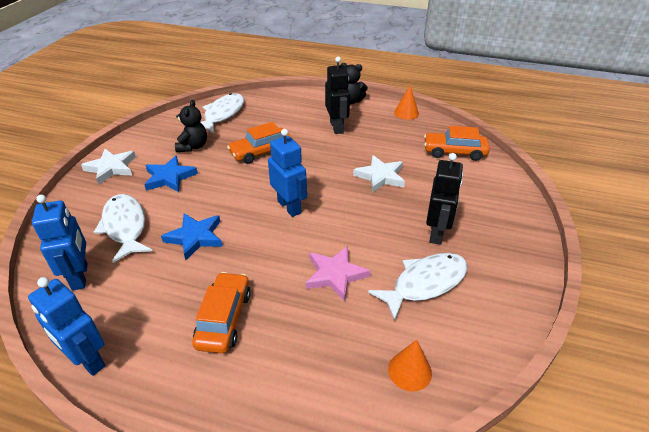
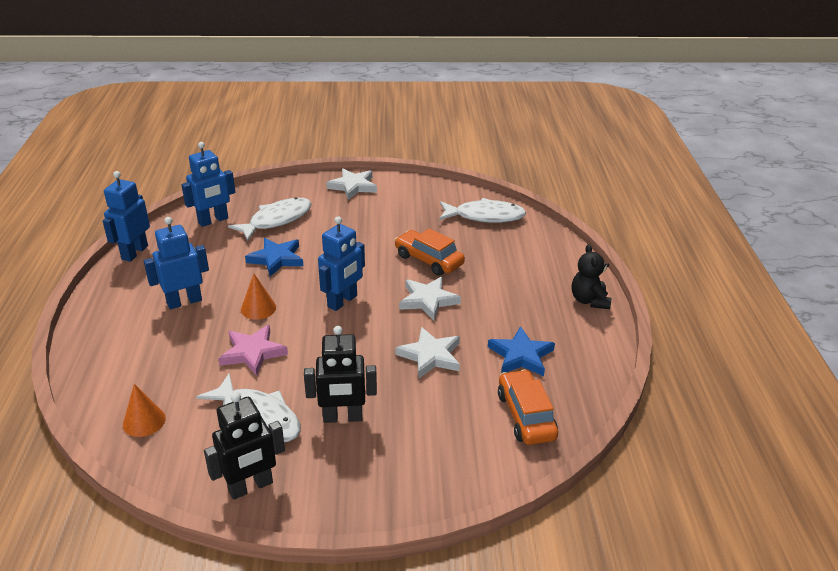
camera: 70 degrees right, 5 degrees down
blue star [144,156,198,192] -> blue star moved to [488,326,555,376]
black teddy bear [175,100,207,152] -> none
orange car [192,272,251,353] -> blue robot [144,217,209,309]
black robot [325,57,350,134] -> black robot moved to [204,392,285,500]
orange cone [394,86,419,120] -> orange cone moved to [241,274,276,320]
none -> white star [399,277,461,320]

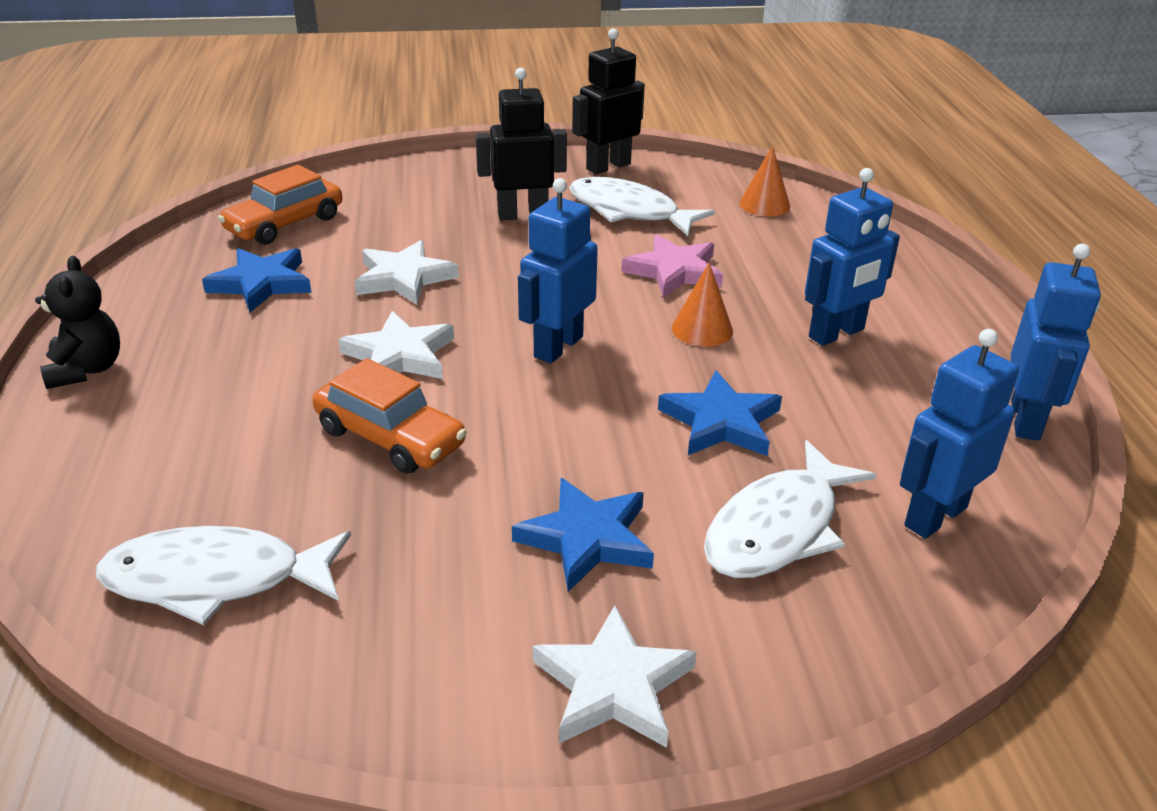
camera: 175 degrees right, 0 degrees up
orange car [498,369,558,445] -> orange car turned 60 degrees clockwise [218,165,342,245]
none -> blue star [512,478,654,592]

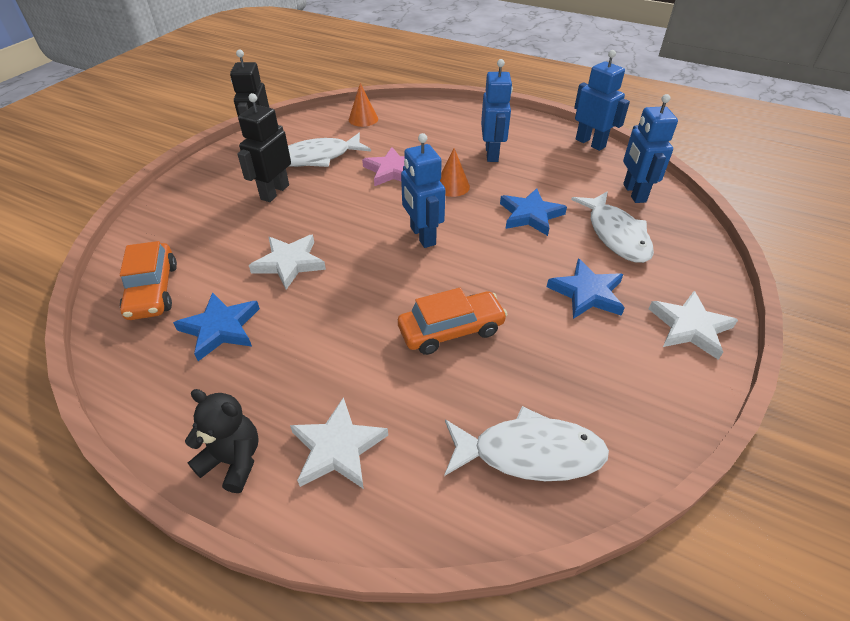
camera: 55 degrees left, 10 degrees up
white fish [96,526,351,625] -> white fish turned 120 degrees counterclockwise [444,406,609,481]
white star [338,311,454,379] -> white star moved to [290,397,388,489]

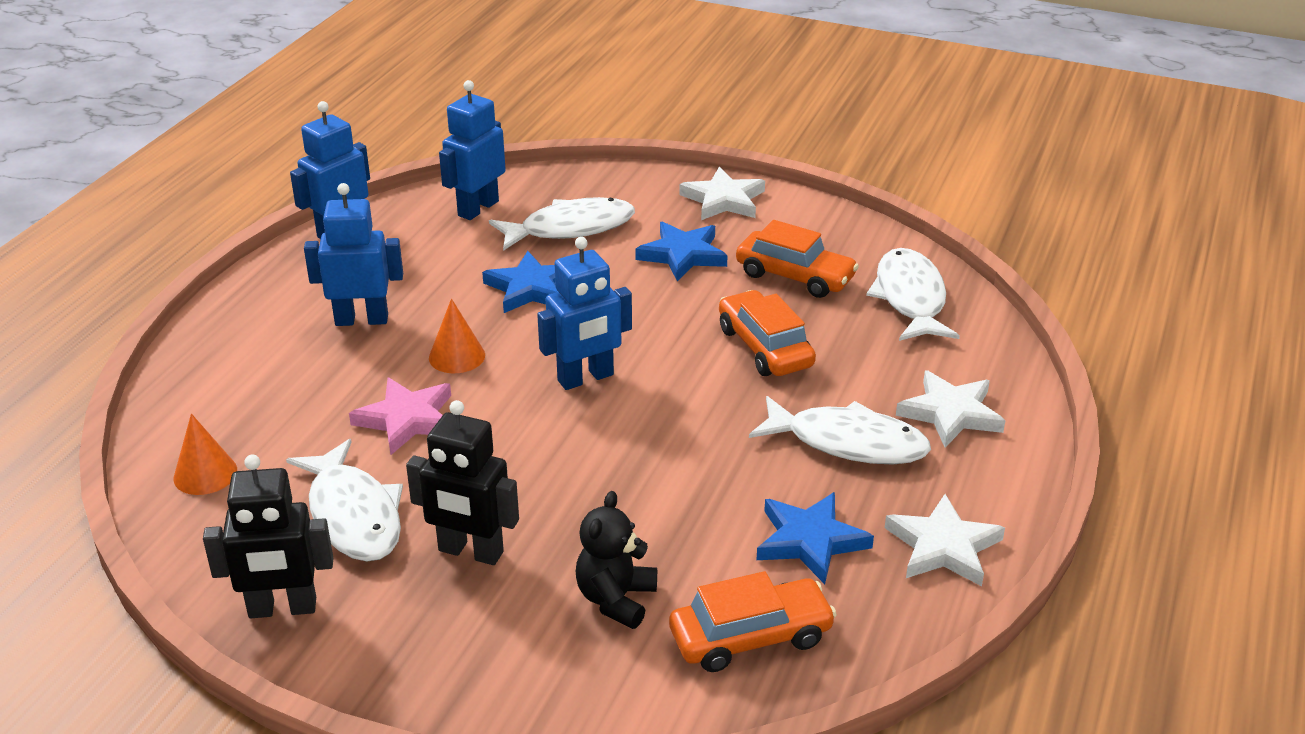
camera: 95 degrees left, 10 degrees down
black teddy bear [185,389,259,493] -> black teddy bear moved to [576,491,657,629]
white star [249,235,326,290] -> white star moved to [885,494,1005,586]
blue robot [623,94,678,203] -> blue robot turned 135 degrees clockwise [439,80,506,220]
none -> orange car [736,220,859,298]
none -> white fish [749,396,931,464]

